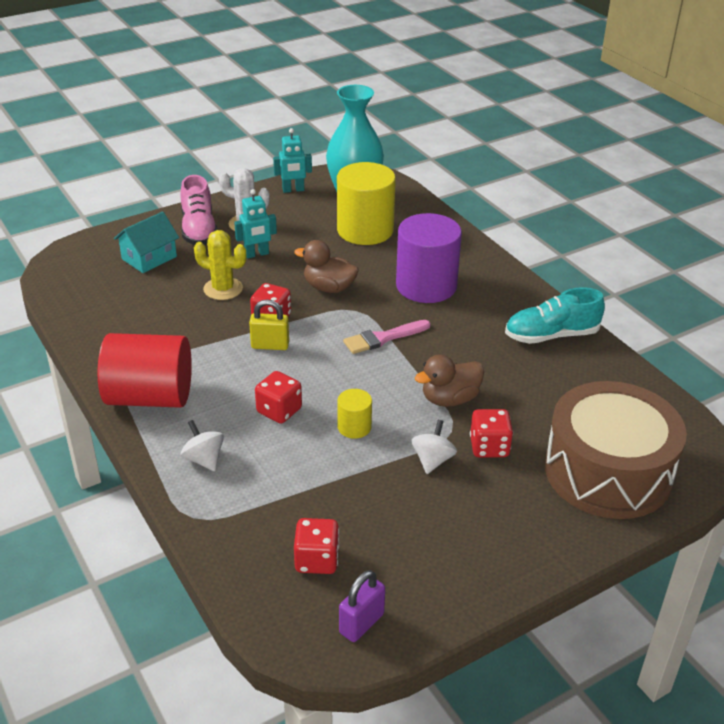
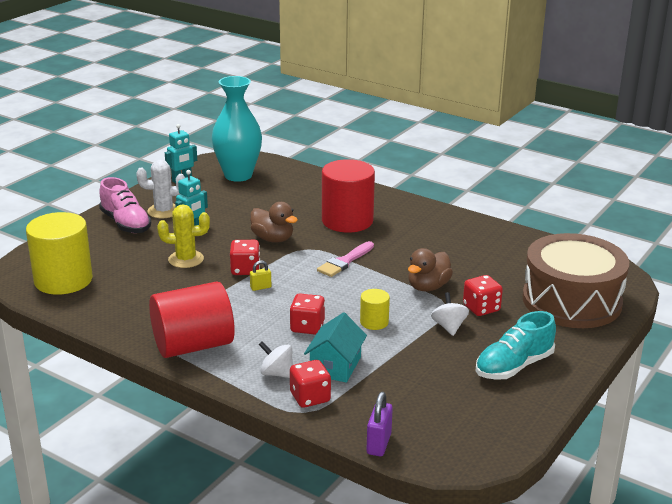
camera: 25 degrees left, 10 degrees down
turquoise house [114,212,179,273] -> turquoise house moved to [304,312,367,383]
yellow padlock [249,299,289,350] -> yellow padlock [250,260,271,291], size x0.63
brown duck [294,240,359,293] -> brown duck turned 135 degrees counterclockwise [250,202,298,243]
red dice [294,518,339,574] -> red dice moved to [290,360,331,408]
yellow cylinder [337,162,396,245] -> yellow cylinder moved to [26,212,93,295]
purple padlock [339,570,385,642] -> purple padlock moved to [366,392,393,456]
purple cylinder [396,213,462,303] -> red cylinder [322,159,375,233]
turquoise shoe [505,287,605,344] -> turquoise shoe moved to [475,311,556,380]

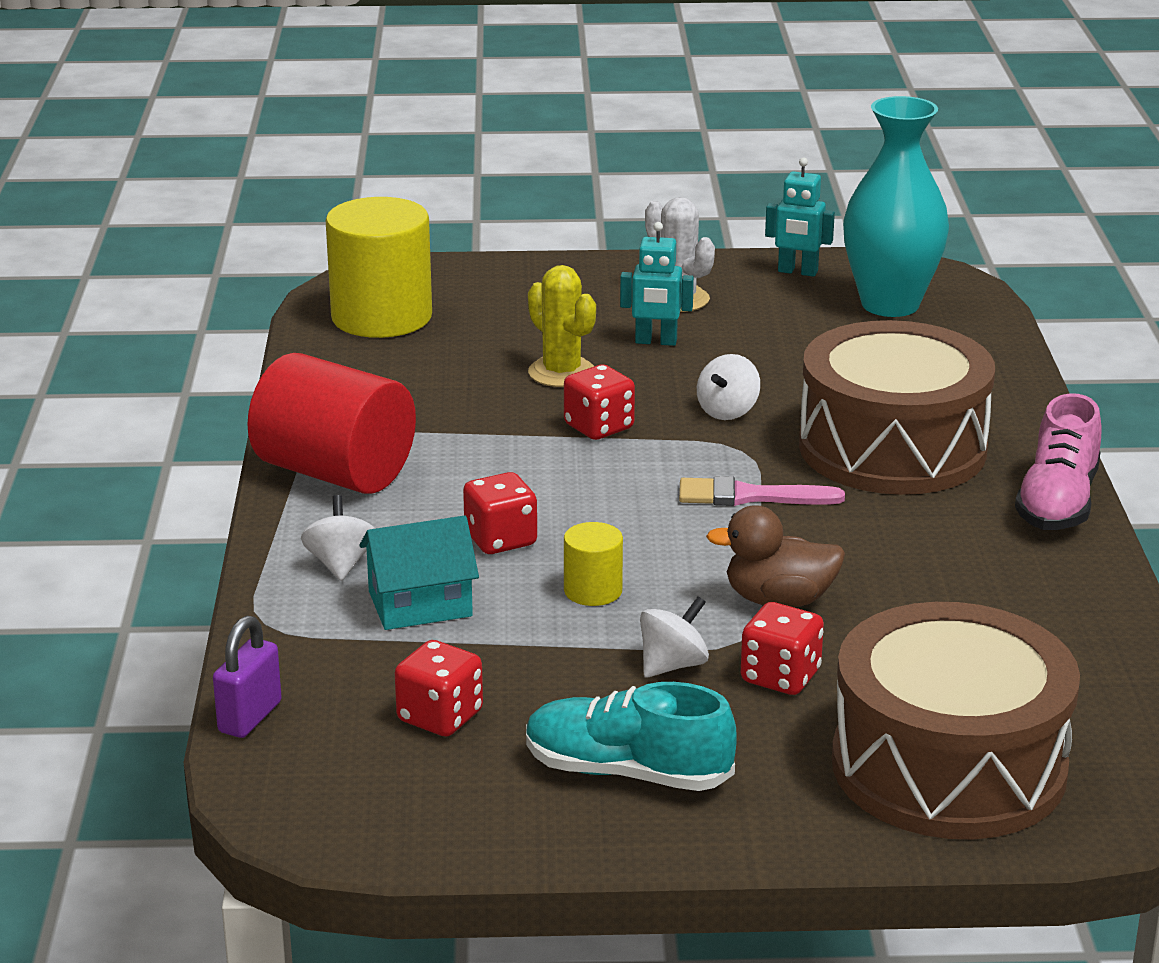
camera: 55 degrees right, 0 degrees up
pink shoe [99,177,151,233] -> pink shoe moved to [1015,393,1101,530]
brown duck [250,202,298,243] -> white spinning top [697,354,760,420]
yellow padlock [250,260,271,291] -> none
red dice [290,360,331,408] -> red dice moved to [395,640,483,736]
red cylinder [322,159,375,233] -> brown drum [799,320,995,495]
purple padlock [366,392,393,456] -> purple padlock turned 45 degrees counterclockwise [213,616,282,738]

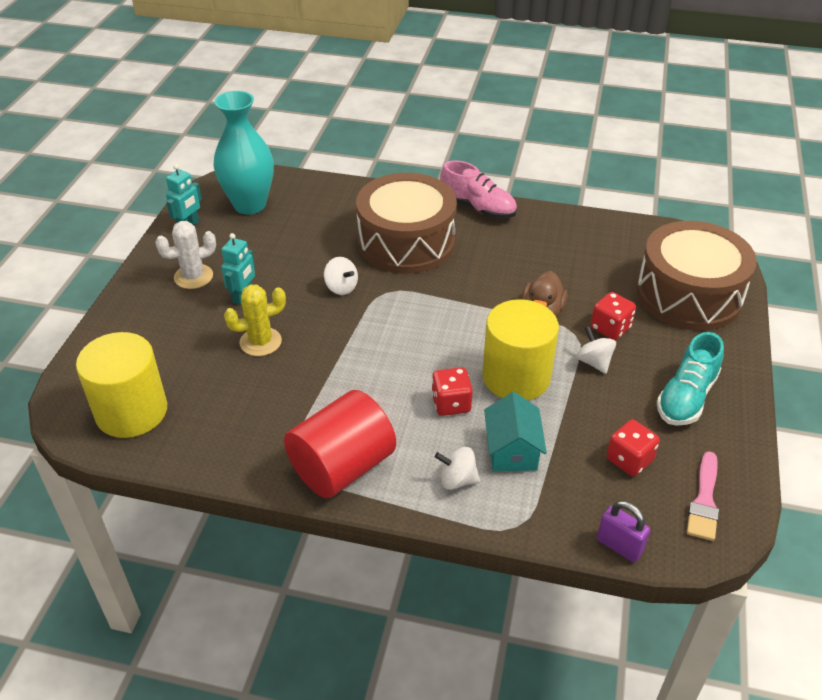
camera: 75 degrees left, 15 degrees up
red dice [564,365,635,440] -> none
yellow cylinder [564,522,623,606] -> yellow cylinder [482,299,559,400], size x2.13
pink brush [679,476,845,506] -> pink brush moved to [687,451,719,541]

